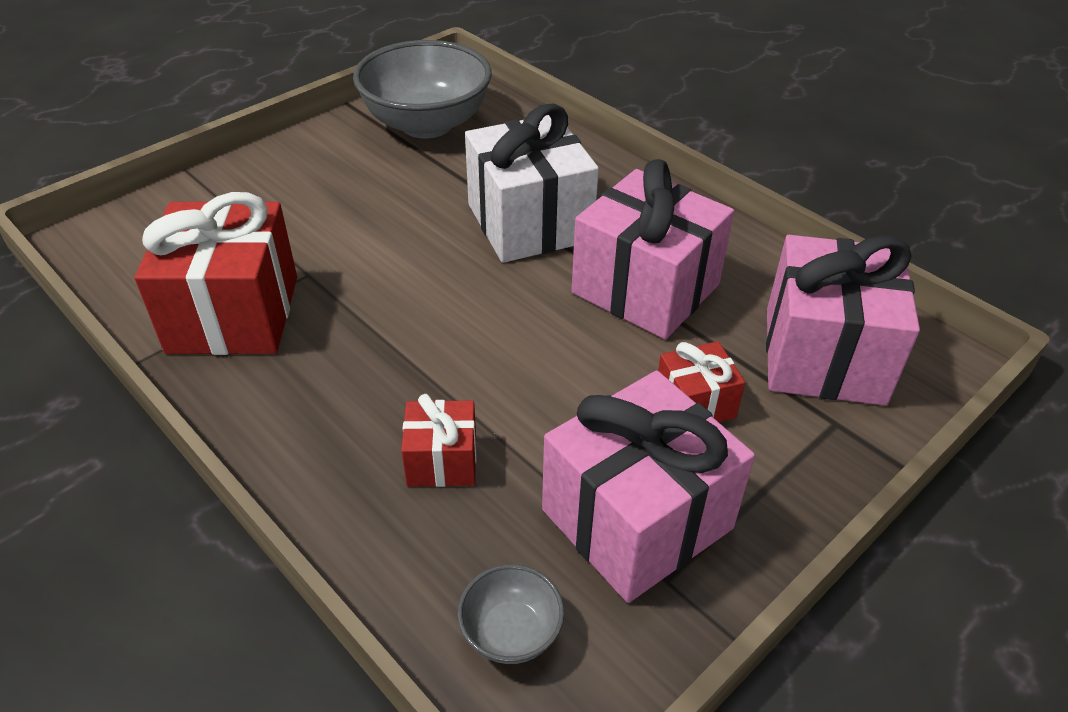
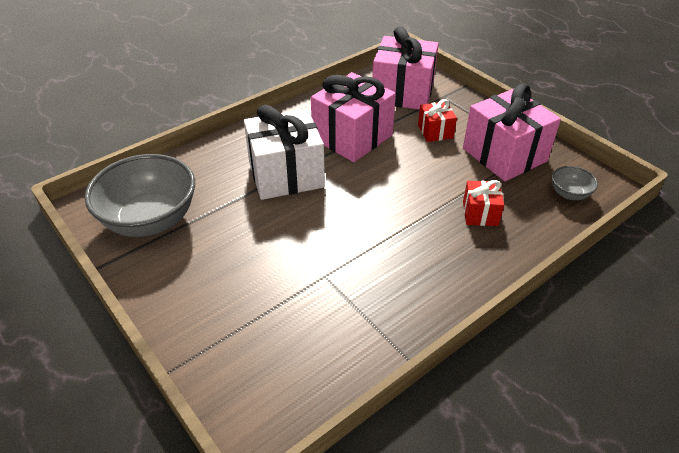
camera: 85 degrees left, 0 degrees up
red gift [135,192,297,355] -> none

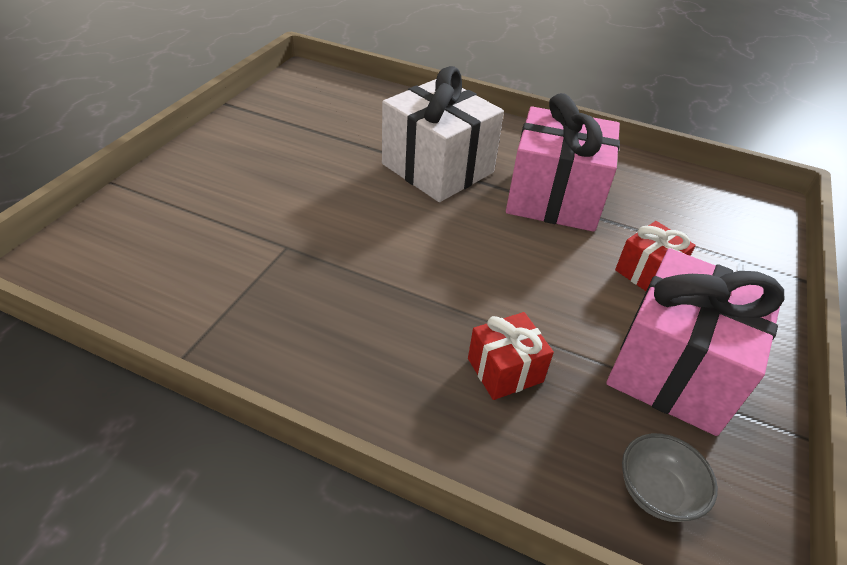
camera: 60 degrees right, 0 degrees up
grey bowl [85,154,195,237] -> none
pink gift [372,26,439,110] -> none

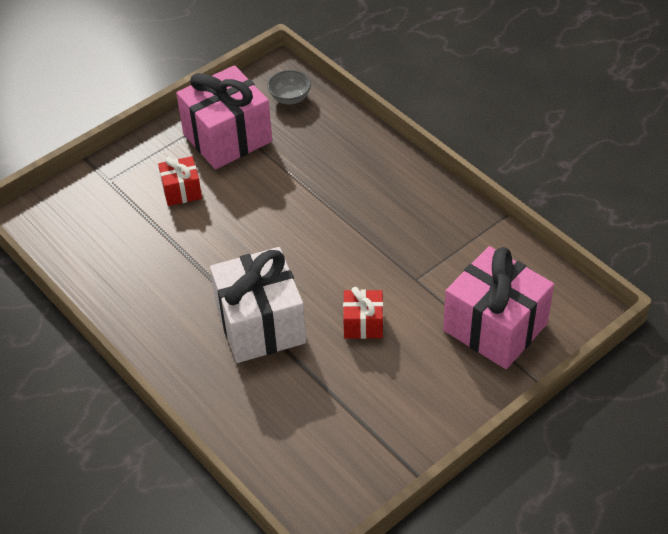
camera: 150 degrees left, 5 degrees up
red gift [468,312,554,400] -> red gift moved to [343,287,383,339]
pink gift [506,93,620,232] -> pink gift moved to [443,246,554,369]

